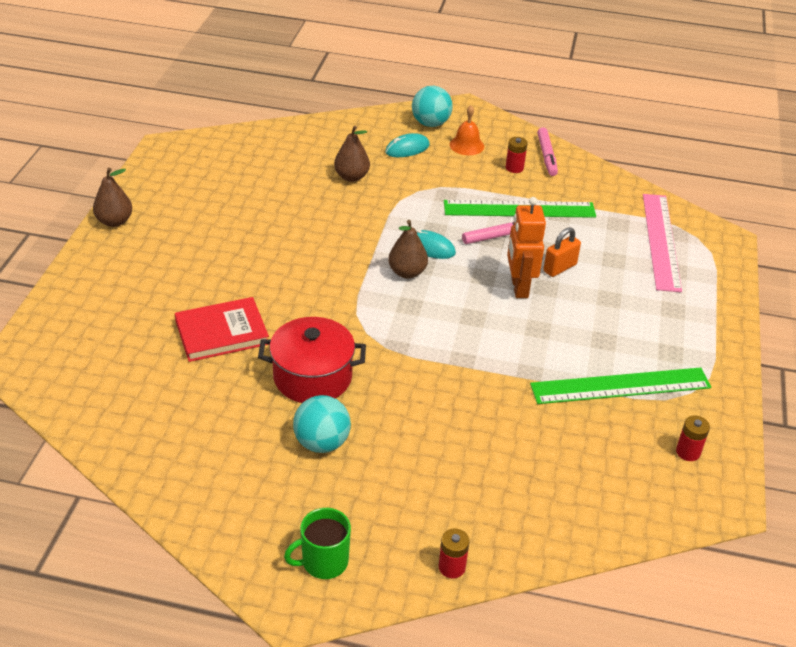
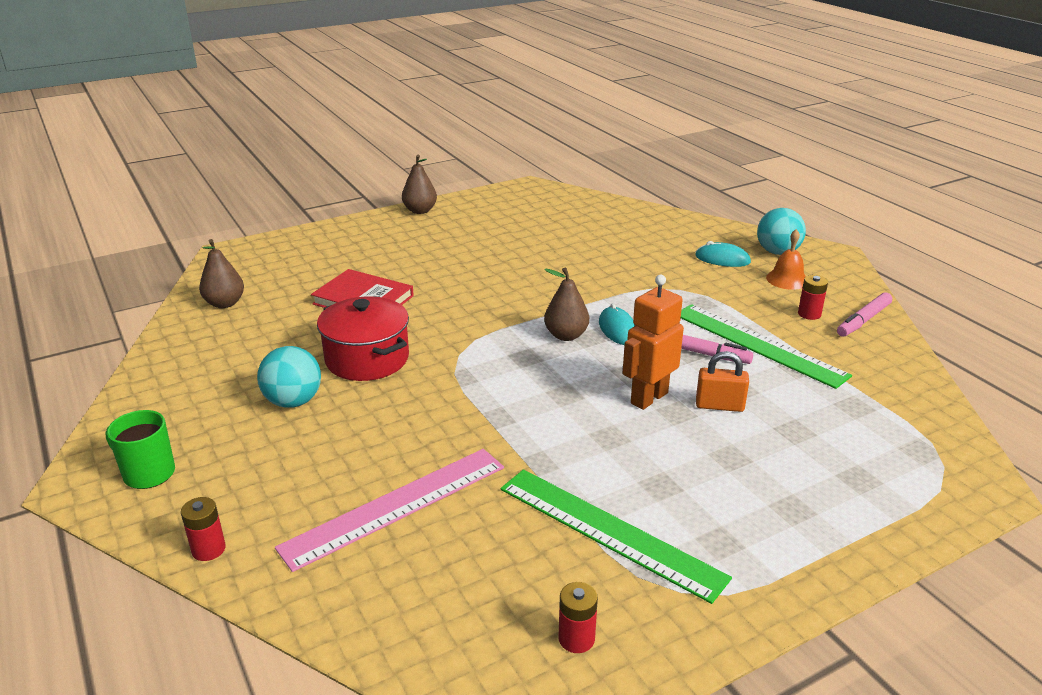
camera: 50 degrees right, 10 degrees down
brown pear [334,126,370,182] -> brown pear moved to [199,239,244,308]
pink ruler [643,194,682,292] -> pink ruler moved to [275,449,504,572]

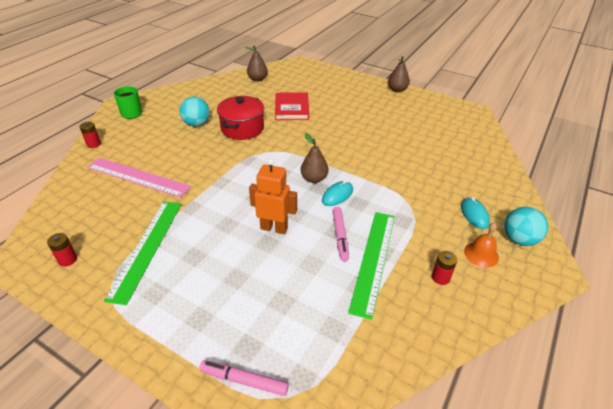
camera: 60 degrees right, 10 degrees up
orange padlock [696,351,749,412] -> none
pink marker [837,292,892,337] -> pink marker moved to [199,360,289,396]

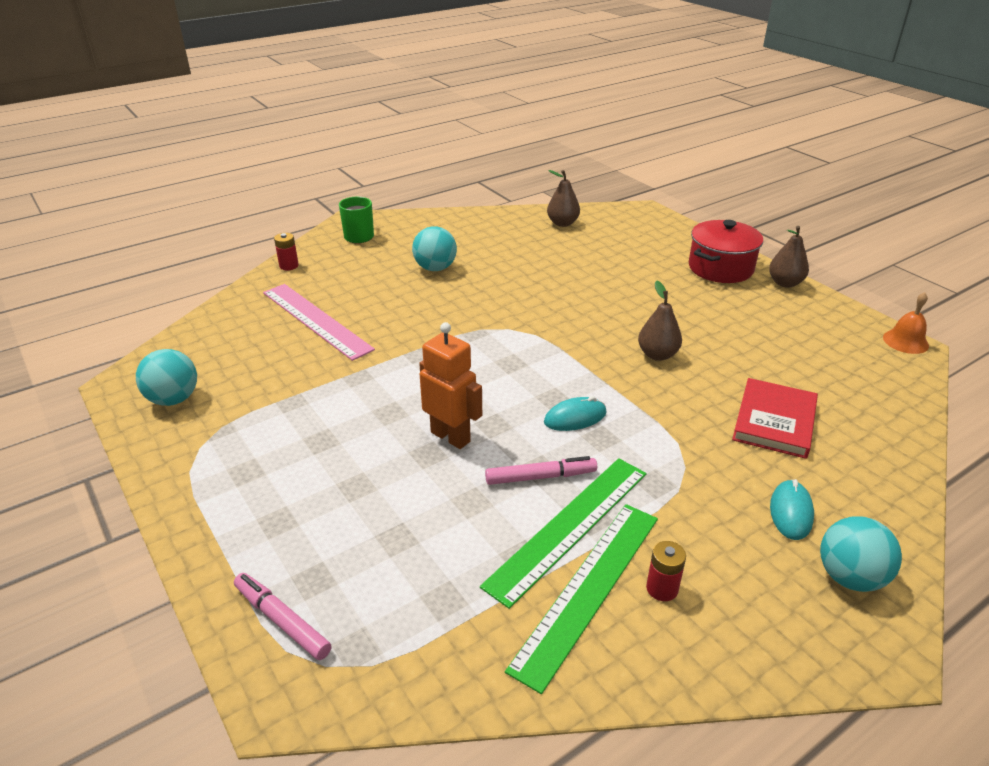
camera: 25 degrees right, 5 degrees down
red battery [47,233,77,267] -> turquoise ball [136,349,197,406]
green ruler [104,201,182,305] -> green ruler moved to [505,504,658,694]
red pot [217,96,264,140] -> red pot moved to [689,220,763,283]
red book [275,92,309,120] -> red book moved to [732,378,818,459]
brown pear [301,133,328,183] -> brown pear moved to [638,281,682,361]
pink marker [332,207,349,262] -> pink marker turned 120 degrees counterclockwise [485,456,597,485]
orange bell [464,223,499,268] -> orange bell moved to [883,292,929,354]

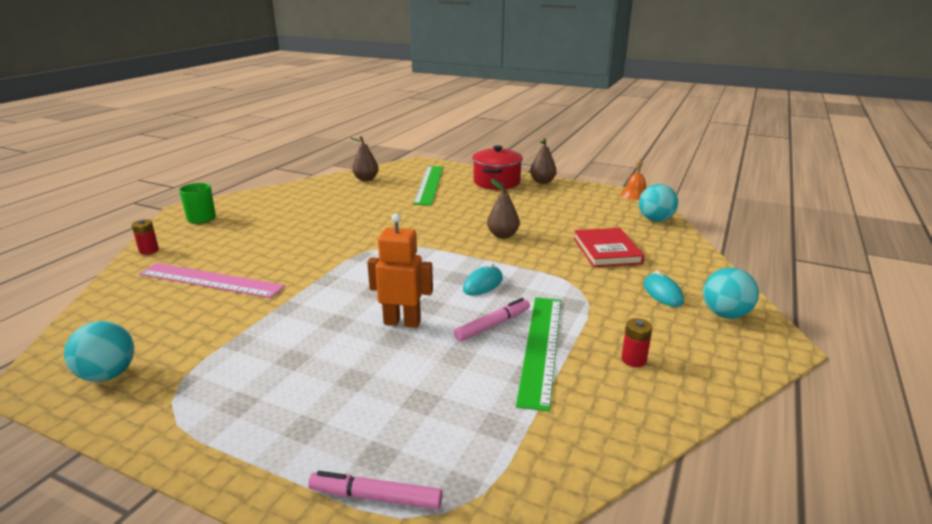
camera: 30 degrees left, 10 degrees down
turquoise ball [412,226,457,271] -> turquoise ball moved to [639,184,678,222]
green ruler [505,504,658,694] -> green ruler moved to [413,166,443,205]

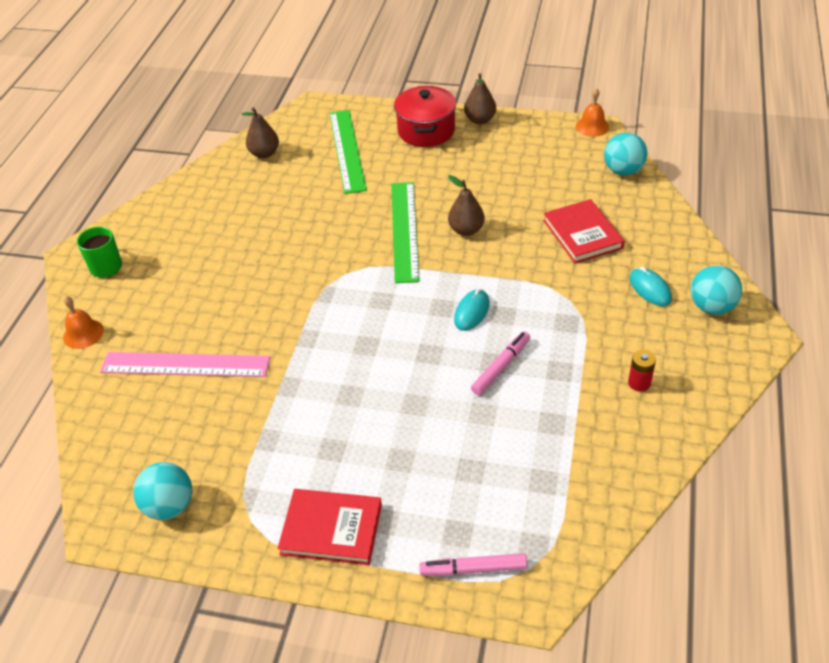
camera: 10 degrees left, 20 degrees up
red battery [132,219,159,255] -> orange bell [63,296,104,349]
orange robot [367,213,433,328] -> none
green ruler [516,297,561,412] -> green ruler moved to [391,182,420,283]
none -> red book [278,489,382,565]

